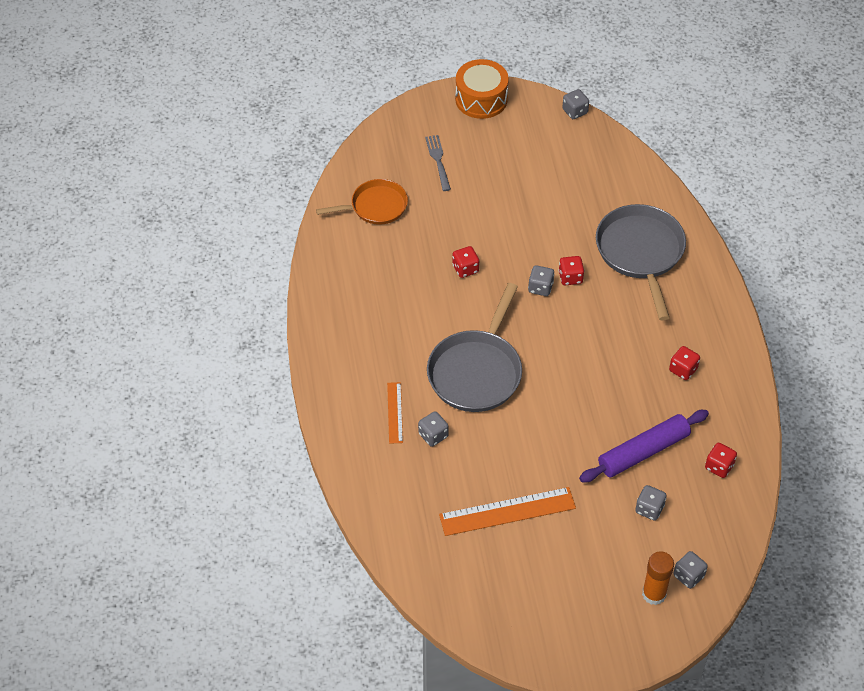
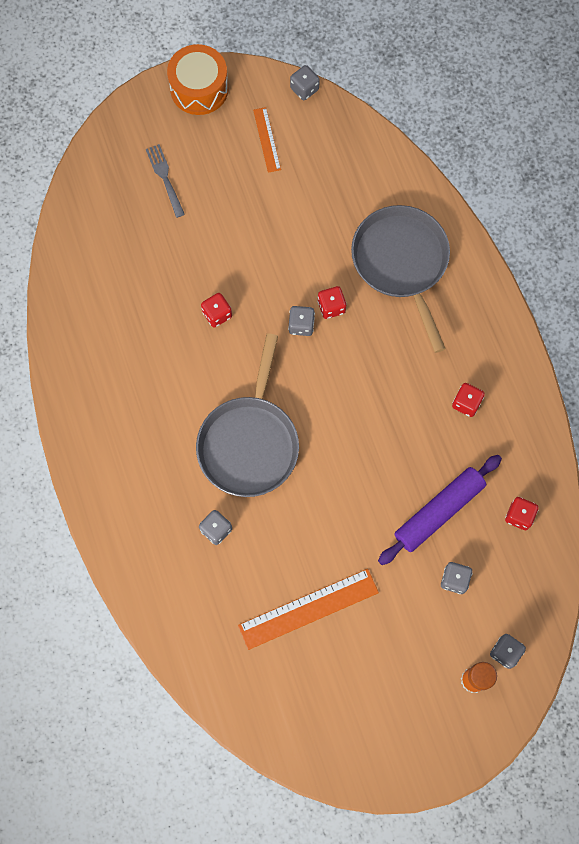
camera: 10 degrees left, 20 degrees up
orange pan [316,179,408,225] -> none
orange ruler [387,382,403,444] -> orange ruler moved to [253,107,281,173]

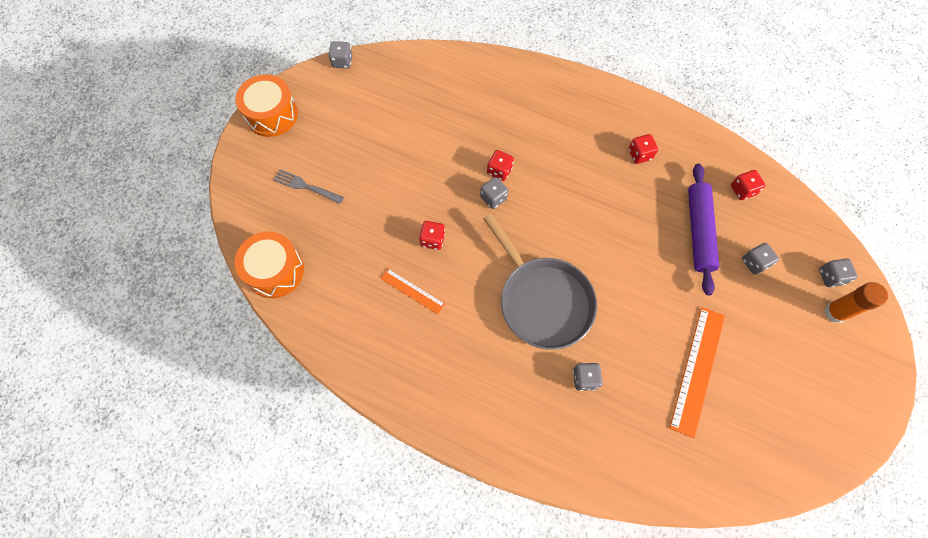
camera: 45 degrees left, 5 degrees down
orange ruler [253,107,281,173] -> orange ruler moved to [381,269,445,314]
grey pan [351,205,450,353] -> none
none -> orange drum [235,232,304,298]

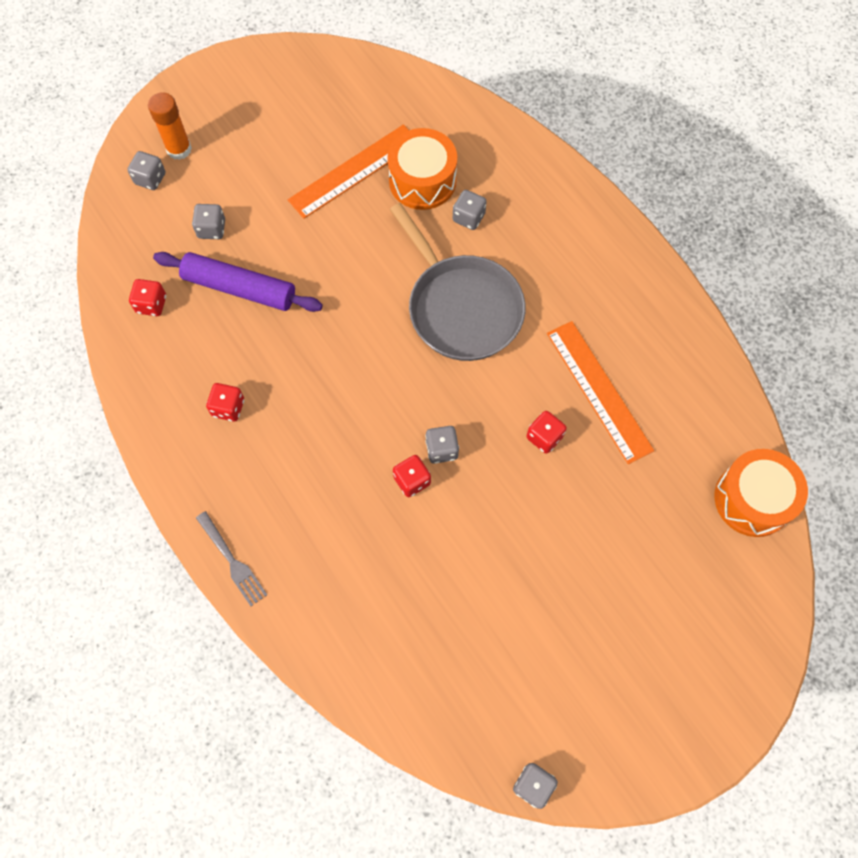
camera: 150 degrees left, 0 degrees up
orange drum [235,74,298,137] -> orange drum moved to [387,128,457,210]
grey fork [273,169,344,204] -> grey fork moved to [196,511,267,606]
orange ruler [381,269,445,314] -> orange ruler [547,321,654,464], size x1.79
grey pan [484,213,597,350] -> grey pan turned 150 degrees clockwise [390,203,526,361]
purple rolling pin [688,164,719,295] -> purple rolling pin turned 75 degrees clockwise [153,252,323,312]

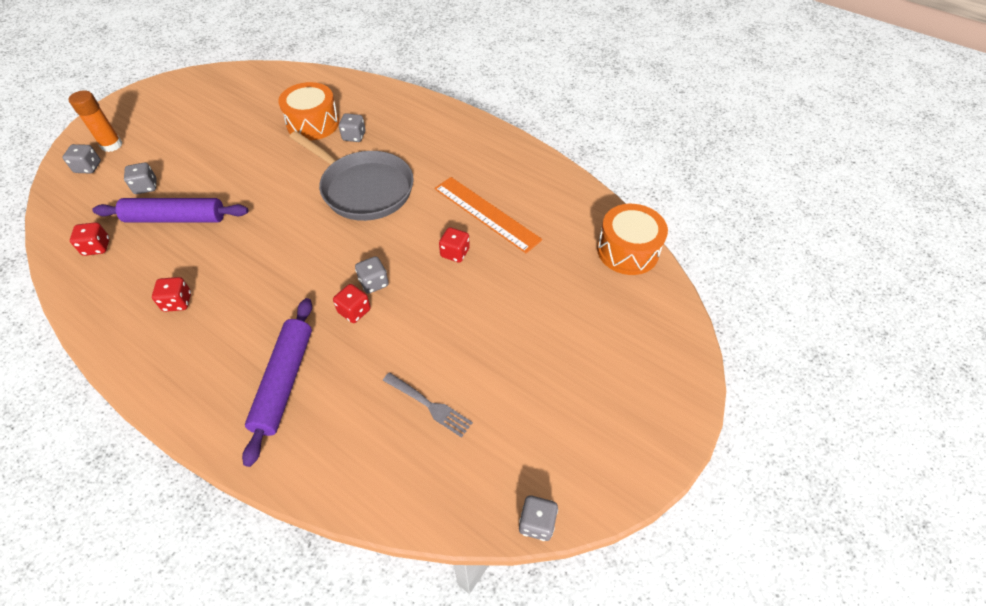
camera: 20 degrees left, 15 degrees down
grey fork [196,511,267,606] -> grey fork moved to [383,372,473,438]
orange ruler [288,124,409,219] -> none
none -> purple rolling pin [242,298,312,467]

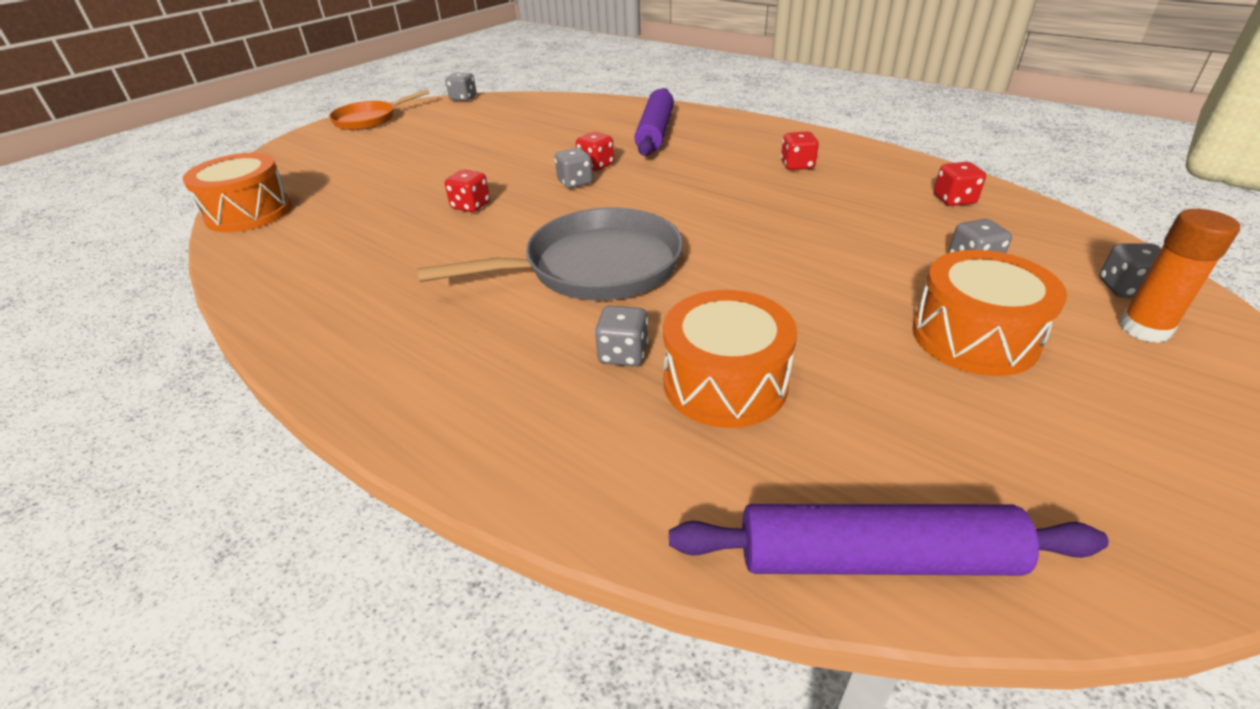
camera: 175 degrees left, 15 degrees down
purple rolling pin [92,198,248,223] -> purple rolling pin moved to [669,504,1109,576]
grey pan [289,131,414,221] -> grey pan turned 120 degrees clockwise [417,207,683,300]
grey fork [383,372,473,438] -> none
orange ruler [435,177,542,253] -> none
none -> orange pan [329,90,429,130]
none -> orange drum [913,250,1067,376]

